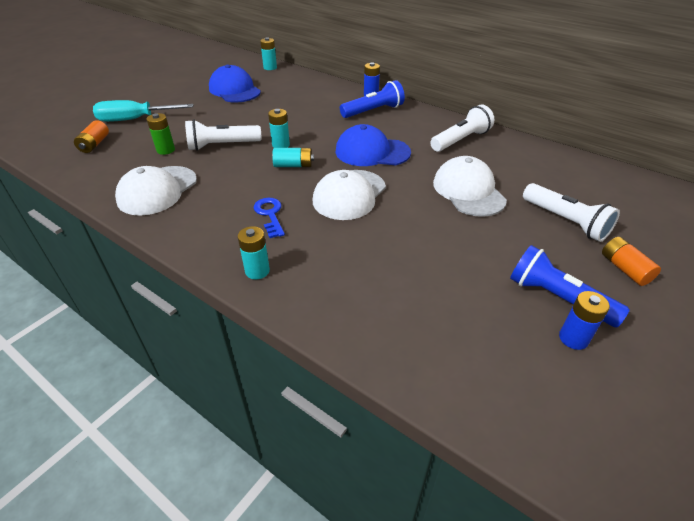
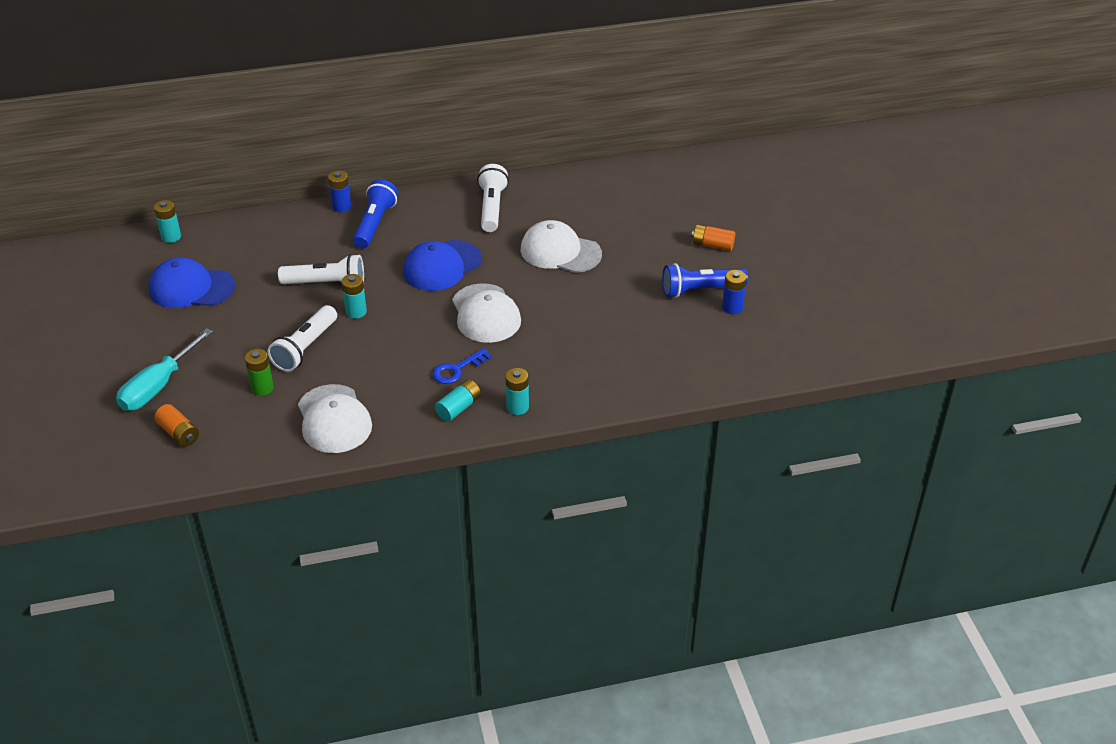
camera: 50 degrees left, 0 degrees up
blue key [254,198,285,238] -> blue key turned 60 degrees counterclockwise [432,348,492,384]
turquoise battery [272,148,314,167] -> turquoise battery moved to [435,379,481,422]
white flashlight [523,183,620,242] -> white flashlight moved to [278,254,364,284]

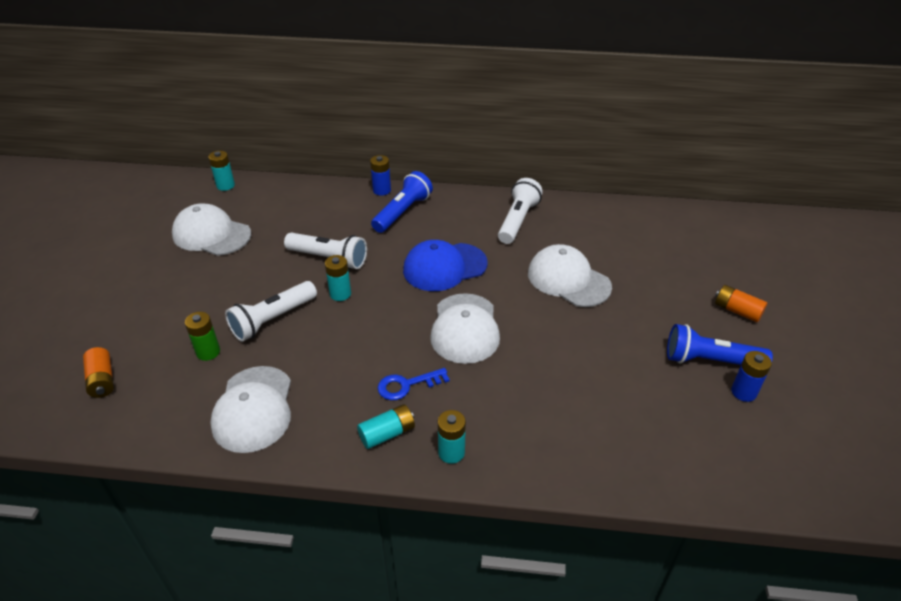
camera: 20 degrees right, 0 degrees up
turquoise screwdriver [116,328,213,411] -> none
blue cap [148,257,235,308] -> white cap [172,204,251,256]

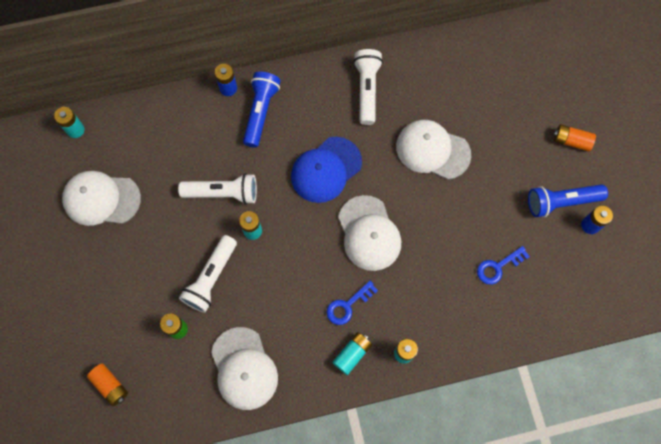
camera: 20 degrees left, 30 degrees up
none -> blue key [477,246,530,285]

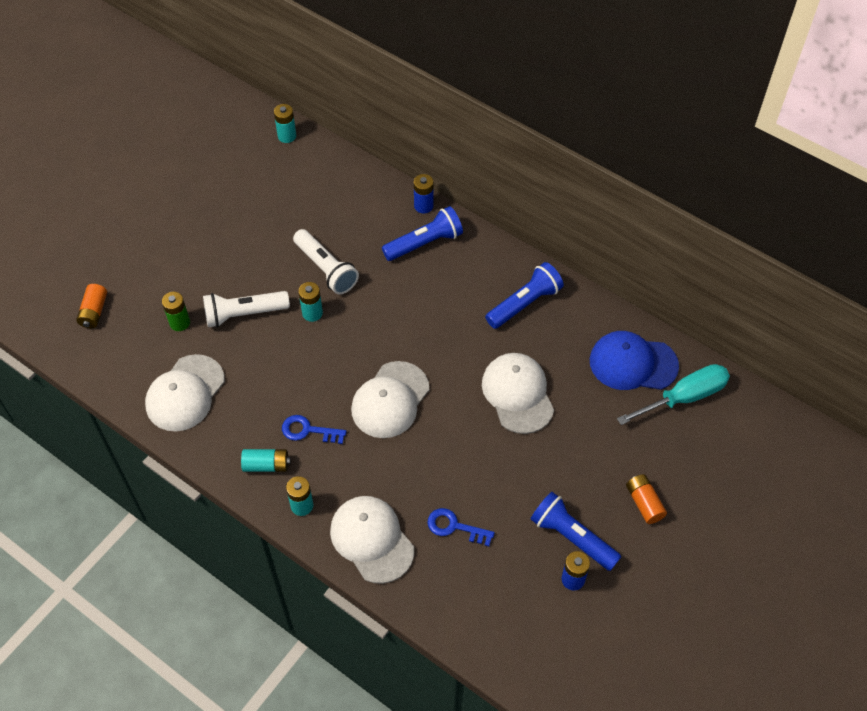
camera: 50 degrees right, 15 degrees down
white cap [62,171,141,226] -> white cap moved to [330,496,414,584]
blue cap [291,137,362,203] -> blue cap moved to [590,331,679,390]
white flashlight [353,49,383,125] -> blue flashlight [485,262,564,329]
none -> turquoise screwdriver [617,364,730,425]

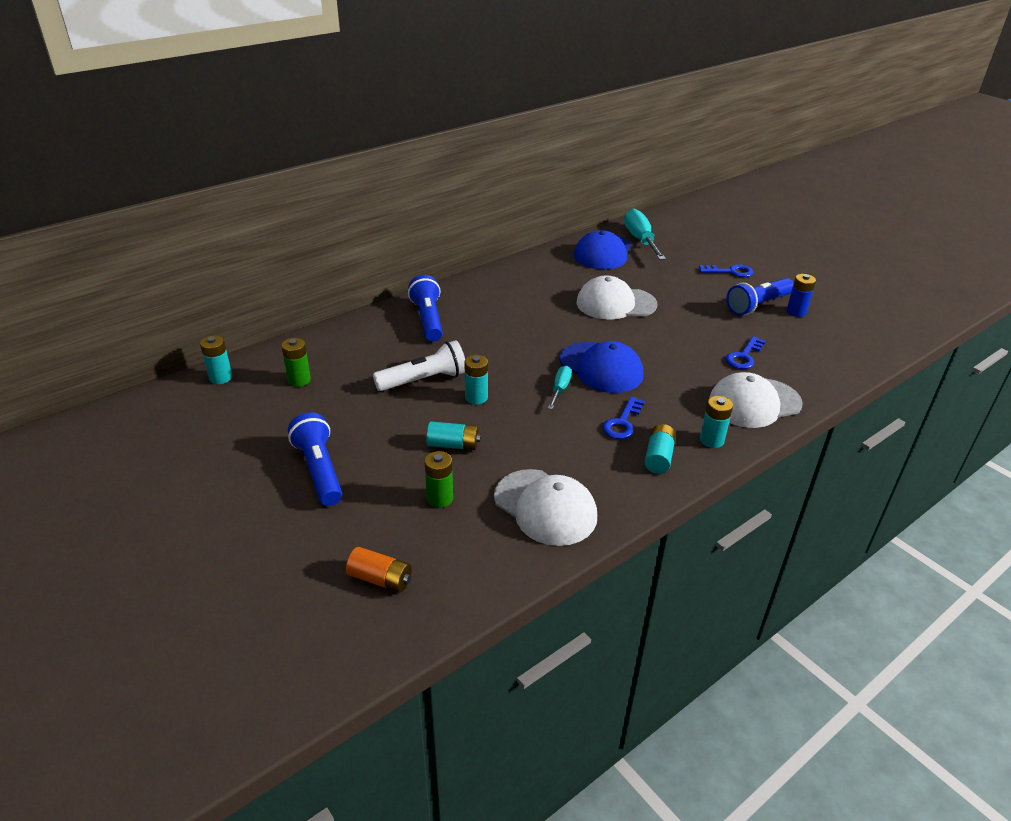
camera: 75 degrees left, 20 degrees down
white flashlight [203,291,290,327] -> turquoise battery [427,422,481,450]
white cap [351,361,429,438] -> blue cap [560,341,643,393]
blue battery [414,174,433,214] -> none
blue flashlight [485,262,564,329] -> blue flashlight moved to [288,412,342,506]
orange battery [626,474,667,524] -> blue key [699,265,753,277]
none -> green battery [281,338,311,387]
none -> turquoise screwdriver [548,366,572,409]

